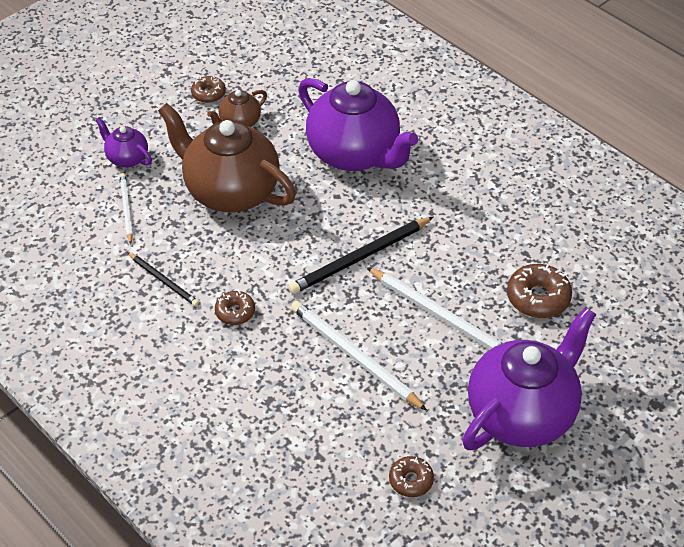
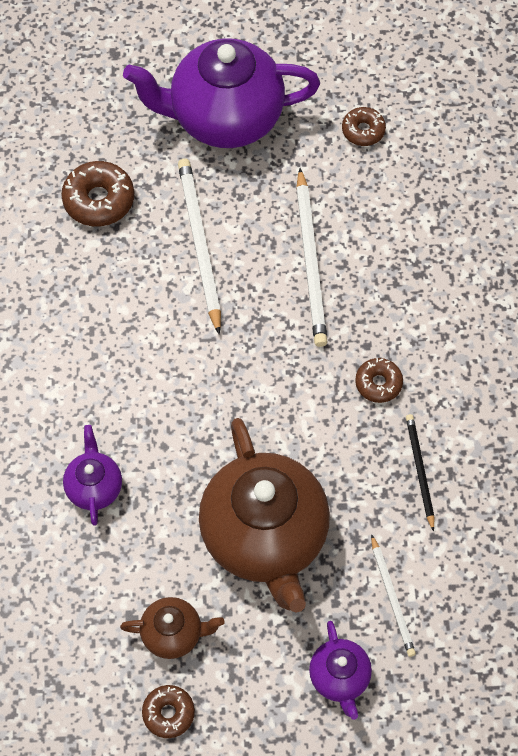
camera: 140 degrees left, 15 degrees up
white pencil [120,173,133,244] -> white pencil turned 45 degrees counterclockwise [371,534,416,657]
black pencil [288,217,433,294] -> none
purple teapot [298,78,418,171] -> purple teapot [63,425,122,526], size x0.46

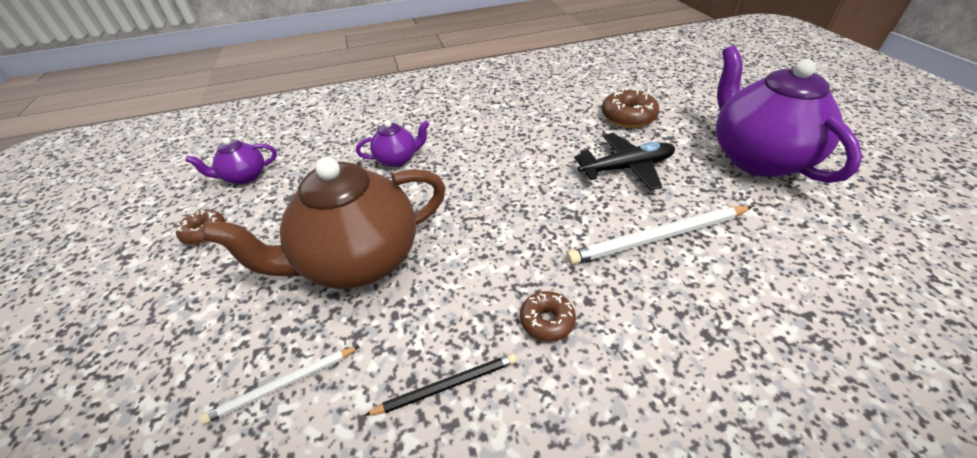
camera: 80 degrees right, 20 degrees down
brown teapot [120,597,224,659] -> none
white pencil [178,159,221,335] -> black plane [574,133,675,191]
purple teapot [309,621,372,720] -> purple teapot moved to [185,138,277,184]
brown donut [342,107,386,146] -> none

